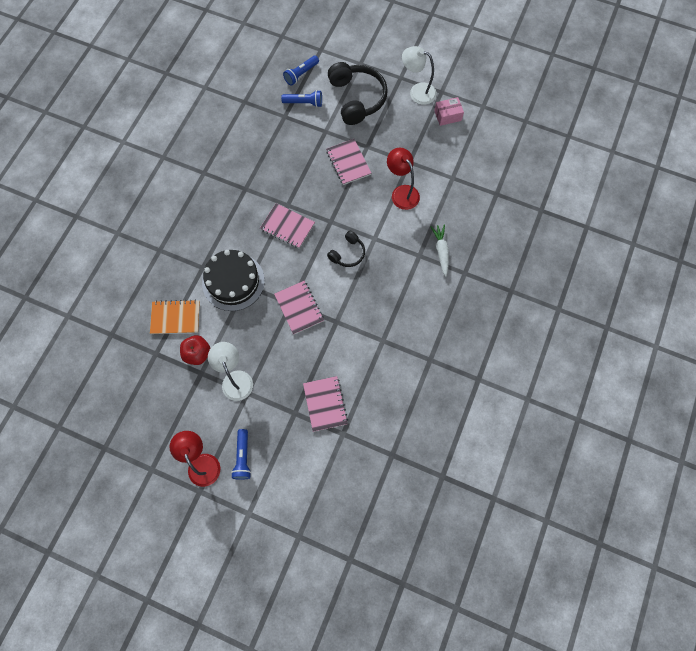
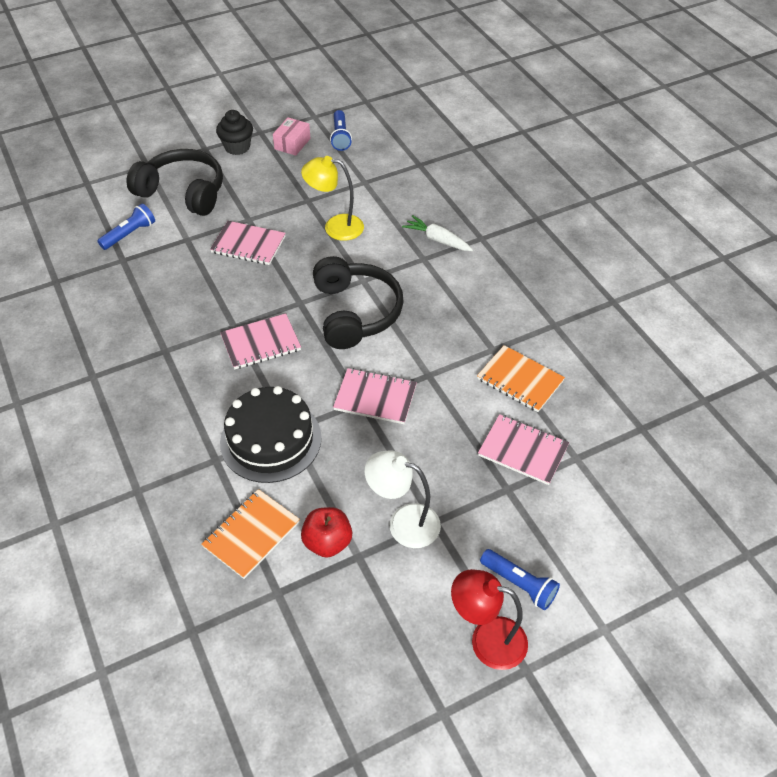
camera: 50 degrees left, 20 degrees down
blue flashlight [283,56,319,86] -> blue flashlight moved to [330,110,352,151]
black headphones [327,231,365,267] -> black headphones [313,256,404,349], size x1.88
red lamp [387,148,420,210] -> yellow lamp [301,156,364,241]
white lamp [402,46,437,105] -> black cupcake [216,110,253,155]
none -> orange notebook [477,345,565,412]

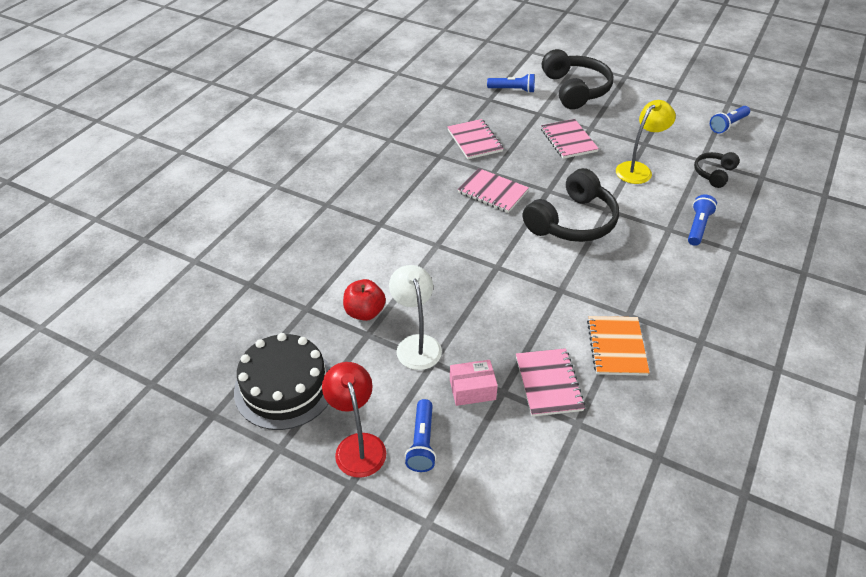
camera: 55 degrees right, 5 degrees down
orange notebook [201,489,300,579] -> none
black cupcake [216,110,253,155] -> none
black cake [220,386,322,483] -> black cake moved to [234,333,331,430]
pink box [273,117,311,156] -> pink box moved to [450,360,498,406]
yellow lamp [301,156,364,241] -> yellow lamp turned 75 degrees clockwise [616,100,676,184]
pink notebook [333,368,417,424] -> pink notebook moved to [447,119,504,159]
white carrot [402,215,473,251] -> blue flashlight [688,194,717,246]
none -> black headphones [694,152,740,188]

